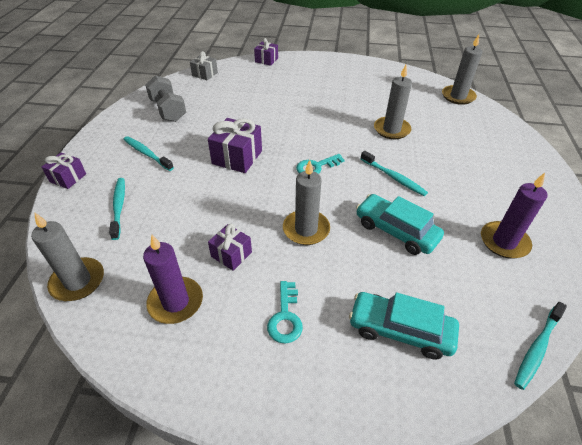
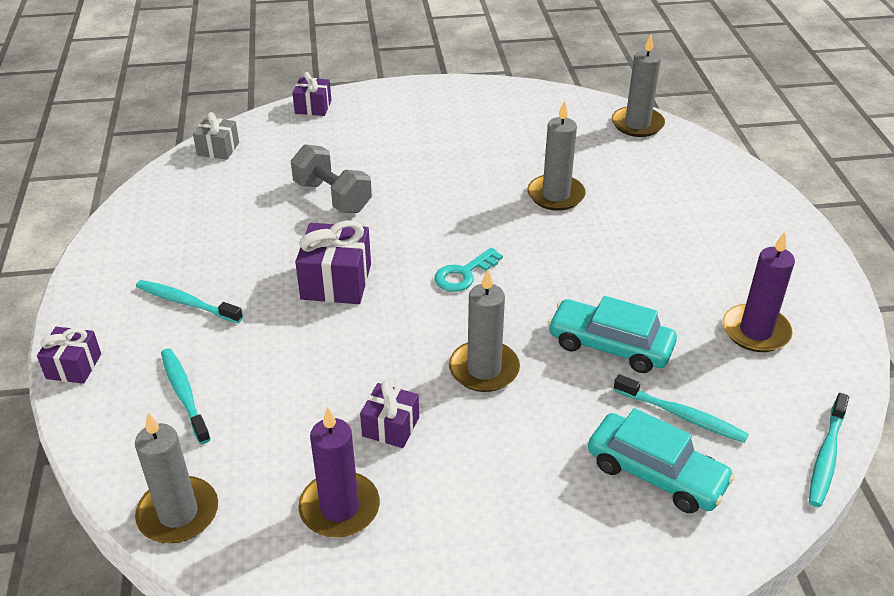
camera: 15 degrees left, 5 degrees down
grey dumbbell [145,75,186,122] -> grey dumbbell moved to [291,144,372,213]
turquoise key [267,281,303,344] -> none
turquoise car [349,292,459,359] -> turquoise car turned 150 degrees counterclockwise [588,408,735,513]
turquoise toothbrush [361,151,428,196] -> turquoise toothbrush moved to [613,374,749,443]

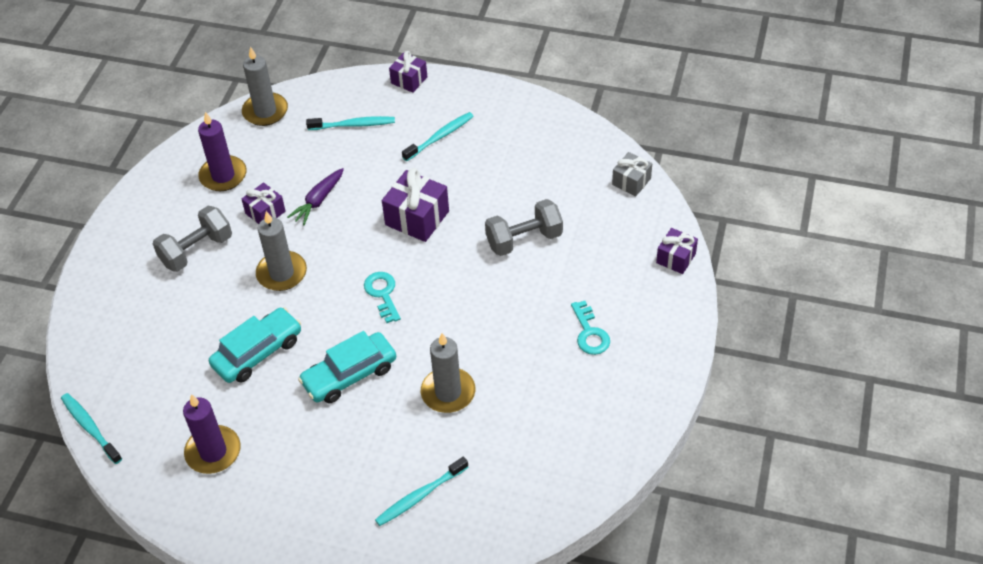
camera: 115 degrees right, 10 degrees up
turquoise car [588,408,735,513] -> turquoise car moved to [298,331,396,403]
grey candle [612,35,665,137] -> none
turquoise toothbrush [613,374,749,443] -> turquoise toothbrush moved to [375,457,469,526]
none -> grey dumbbell [153,206,232,272]
none -> purple carrot [287,168,344,225]
none -> turquoise key [571,301,610,355]

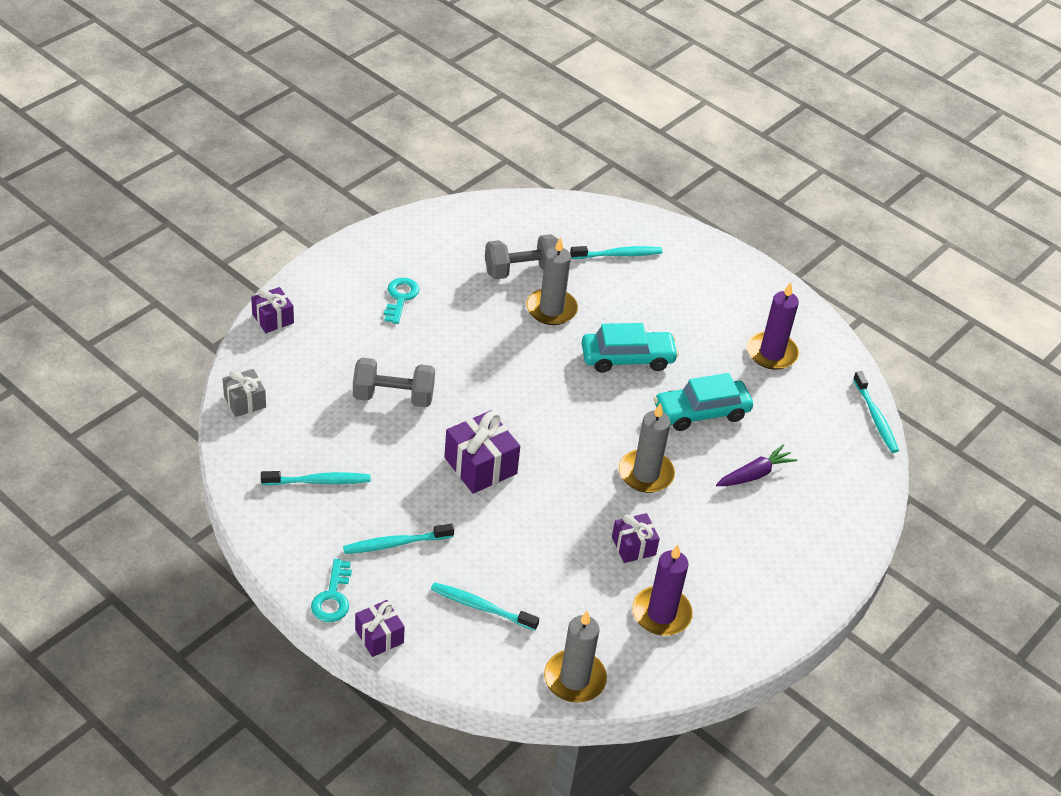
camera: 160 degrees left, 5 degrees down
grey dumbbell [153,206,232,272] -> grey dumbbell moved to [485,234,559,279]
purple carrot [287,168,344,225] -> purple carrot moved to [716,445,797,486]
turquoise key [364,272,401,323] -> turquoise key moved to [311,559,352,622]
none -> turquoise toothbrush [261,471,371,485]

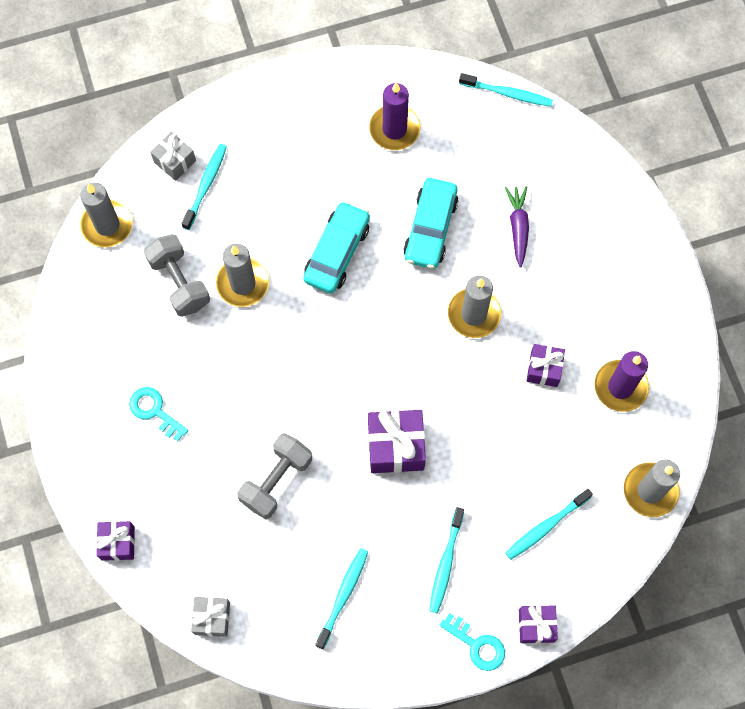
camera: 55 degrees left, 25 degrees up
grey dumbbell [485,234,559,279] -> grey dumbbell turned 45 degrees counterclockwise [144,234,210,317]
none -> grey candle [80,182,133,247]
none -> grey gift [150,132,196,181]

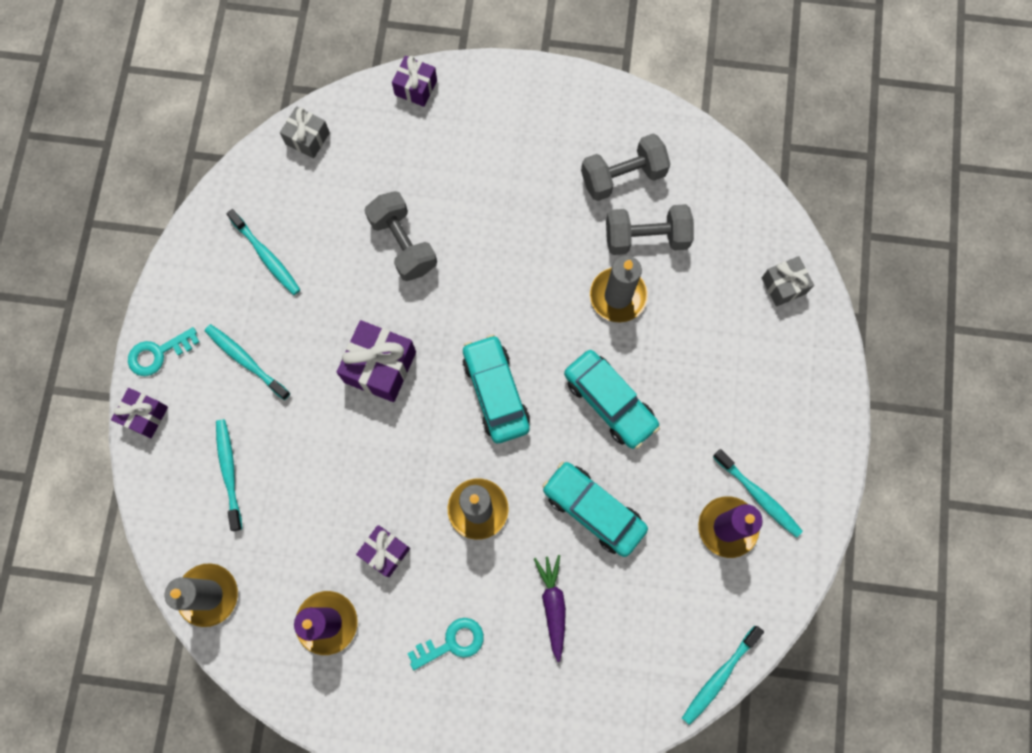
camera: 115 degrees right, 5 degrees up
grey candle [80,182,133,247] -> none
turquoise key [129,387,188,441] -> turquoise key moved to [407,618,484,670]
turquoise toothbrush [182,144,227,230] -> turquoise toothbrush moved to [713,449,803,538]
purple carrot [505,186,529,268] -> purple carrot turned 120 degrees counterclockwise [534,555,566,662]
none -> turquoise car [463,334,530,443]
none -> grey dumbbell [581,134,670,201]

